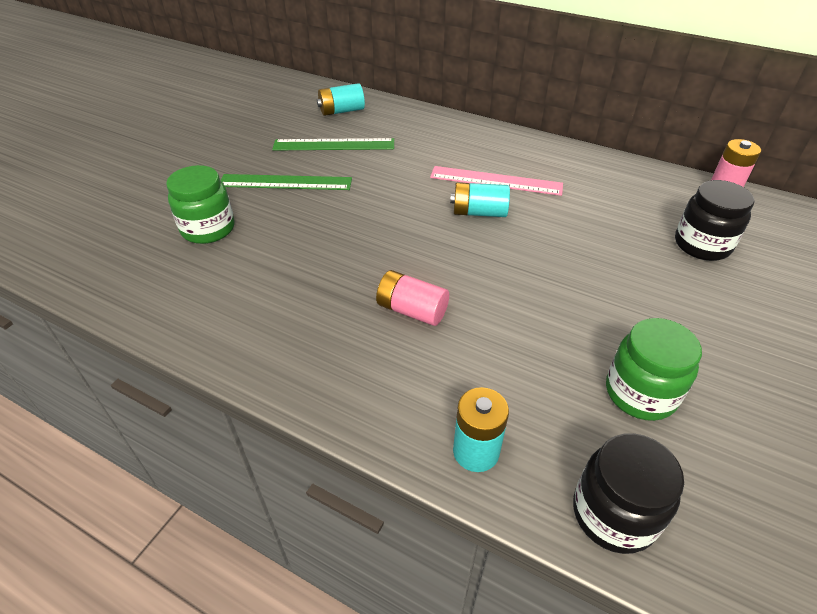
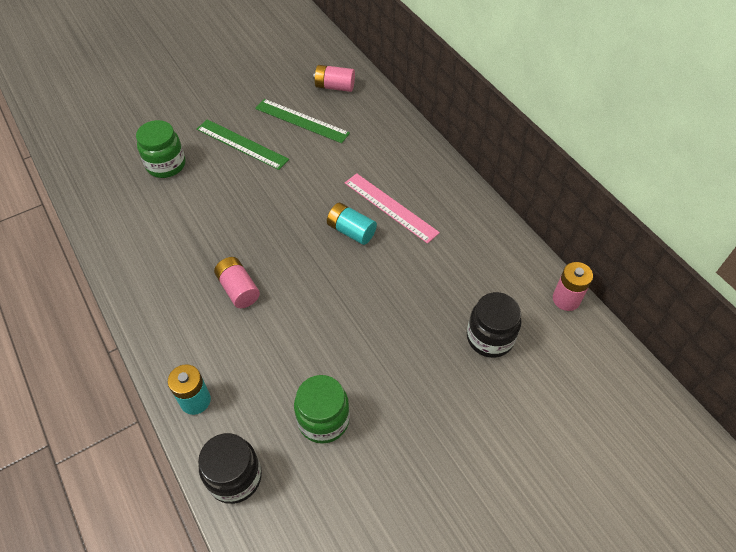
camera: 30 degrees right, 10 degrees up
turquoise battery [317,83,365,116] -> pink battery [313,65,355,92]

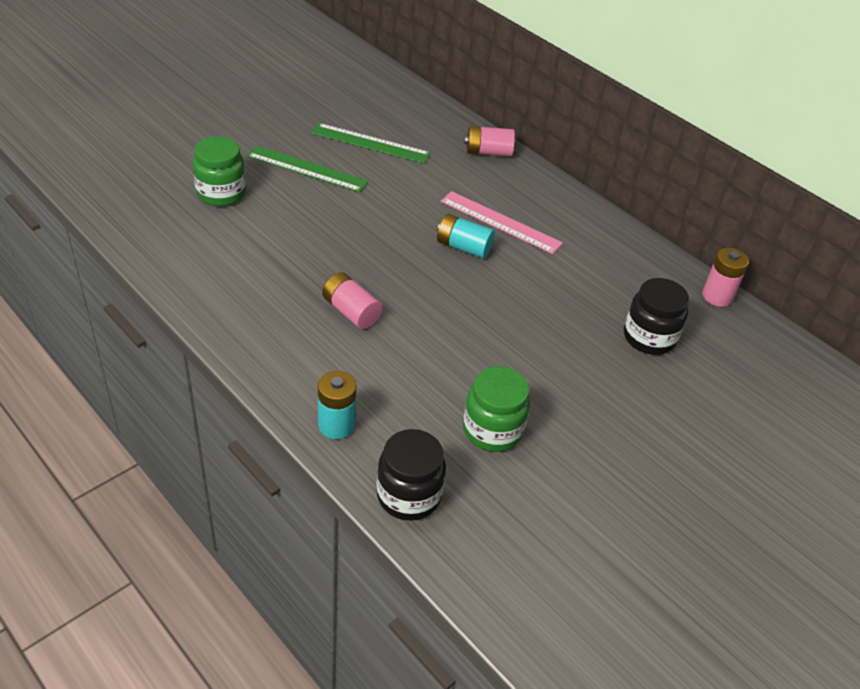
camera: 15 degrees left, 10 degrees down
pink battery [313,65,355,92] -> pink battery moved to [464,126,515,157]

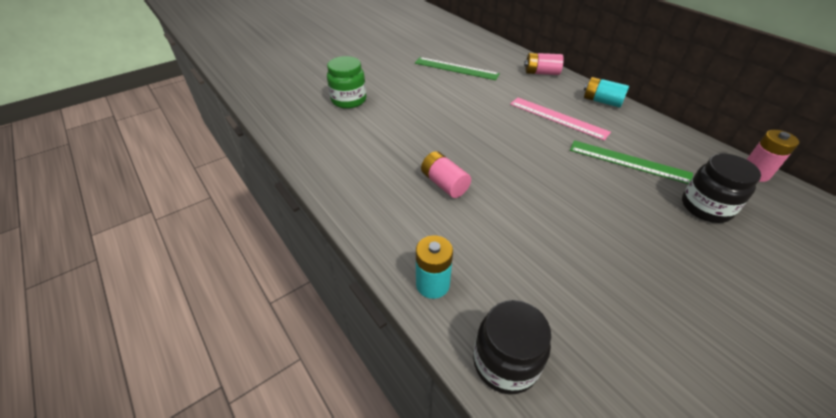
camera: 10 degrees right, 0 degrees up
green ruler [247,146,369,193] -> green ruler moved to [570,140,693,184]
turquoise battery [437,214,495,259] -> turquoise battery moved to [584,77,629,108]
green jar [463,366,530,452] -> none

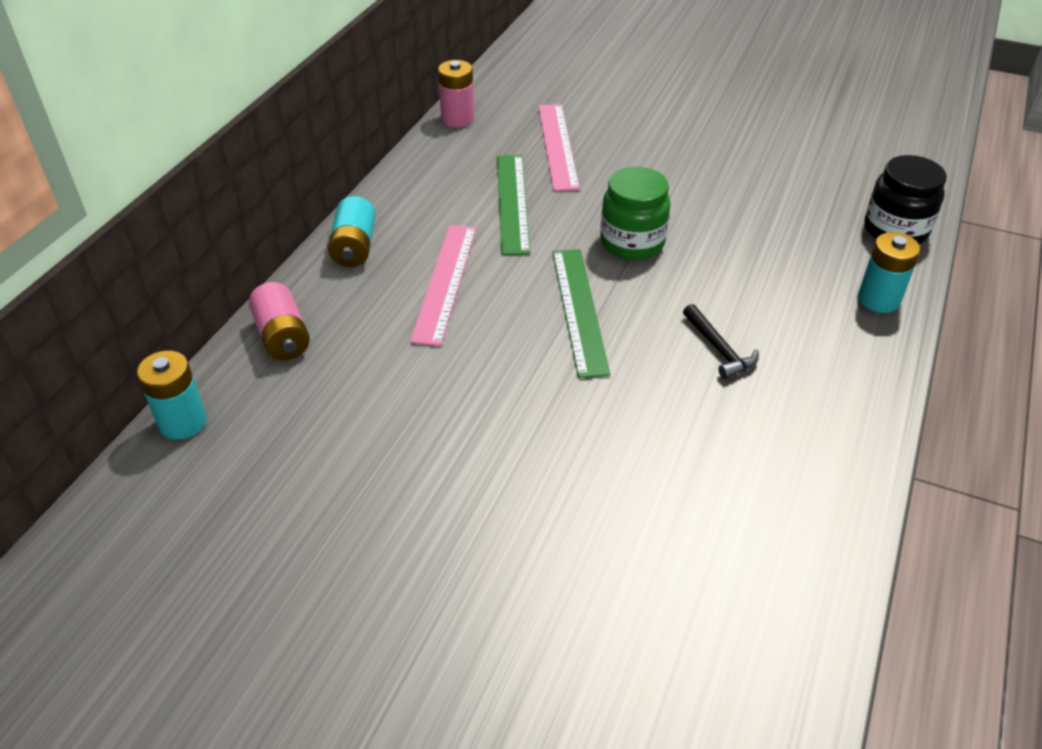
camera: 120 degrees left, 0 degrees up
green jar [327,56,366,109] -> green jar moved to [600,167,671,260]
green ruler [415,57,500,80] -> green ruler moved to [553,249,610,378]
pink battery [421,151,471,198] -> black hammer [683,304,759,380]
black jar [682,154,761,223] -> pink ruler [538,104,580,191]
none -> turquoise battery [137,351,207,440]

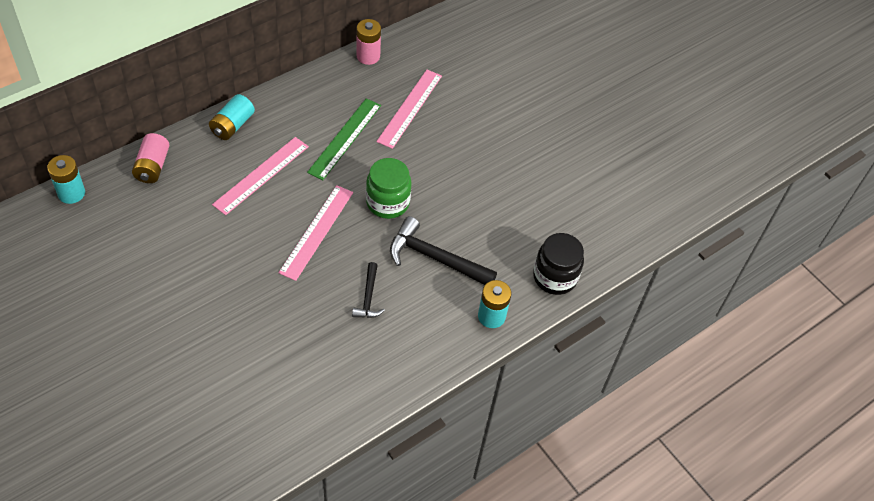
camera: 25 degrees right, 10 degrees up
green ruler [553,249,610,378] -> pink ruler [278,185,353,281]
none -> black hammer [390,216,497,285]

